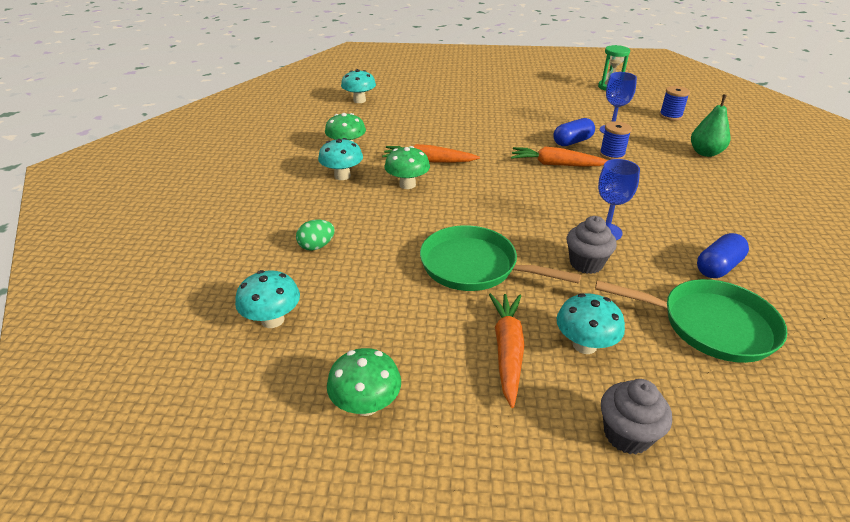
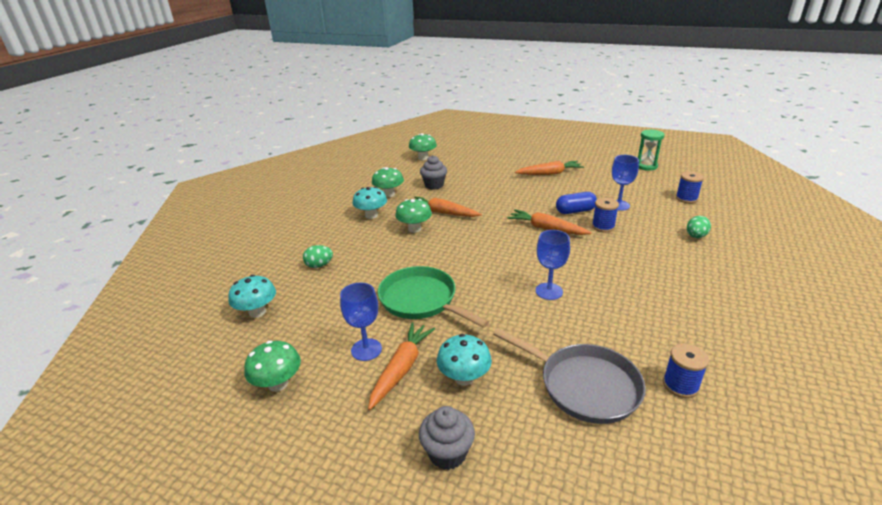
camera: 20 degrees right, 5 degrees down
turquoise mushroom [341,69,376,103] -> green mushroom [409,133,437,160]
grey cupcake [567,216,617,274] -> grey cupcake moved to [420,155,447,190]
green pan [595,279,787,363] -> grey pan [493,328,646,424]
green pear [691,95,730,157] -> green egg [687,216,711,238]
blue capsule [697,233,749,278] -> none
none -> blue goblet [340,282,382,361]
none -> orange carrot [515,161,584,175]
none -> blue spool [663,344,709,398]

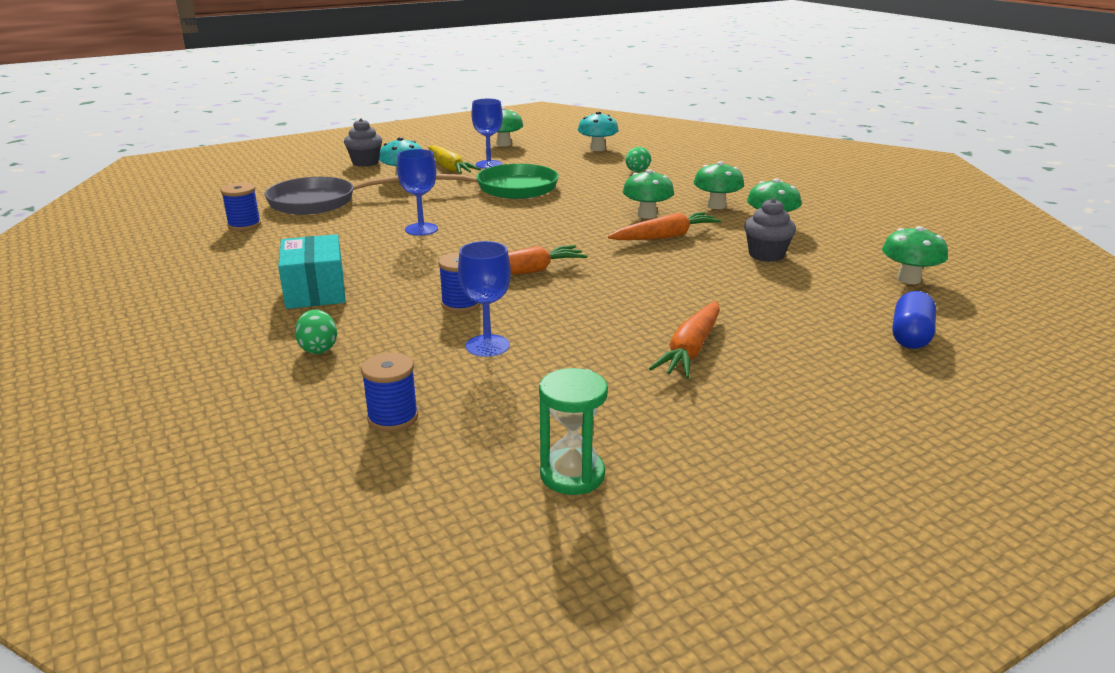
camera: 125 degrees right, 5 degrees down
turquoise mushroom [352,187,387,219] -> green mushroom [694,161,744,209]
orange carrot [368,322,435,410] -> yellow carrot [428,145,481,174]
blue capsule [556,192,597,214] -> blue capsule moved to [892,291,936,349]
none -> turquoise box [278,234,345,309]

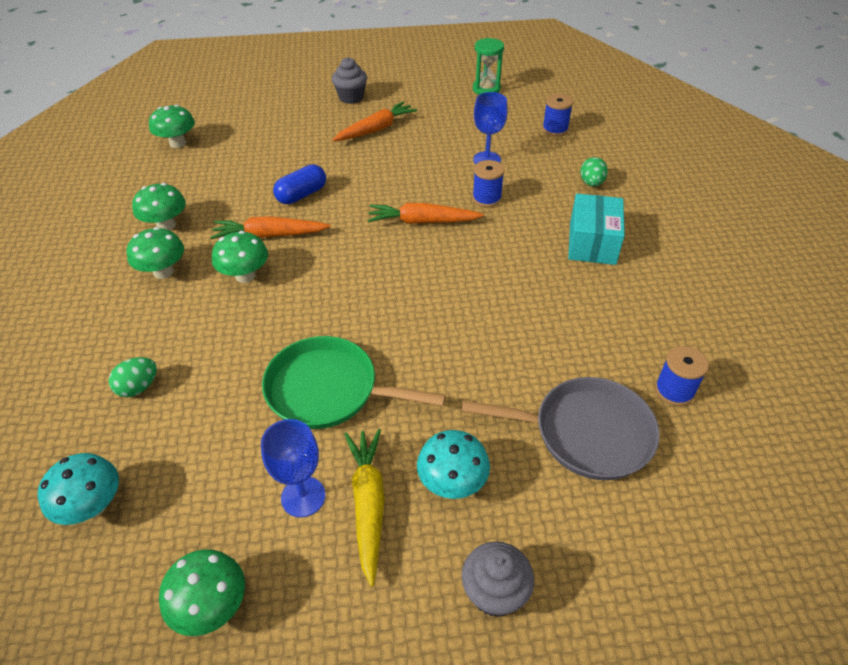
camera: 155 degrees left, 20 degrees up
blue goblet [397,149,438,236] -> none
grey cupcake [744,198,796,262] -> grey cupcake moved to [332,57,367,104]
blue capsule [892,291,936,349] -> blue capsule moved to [273,164,326,204]

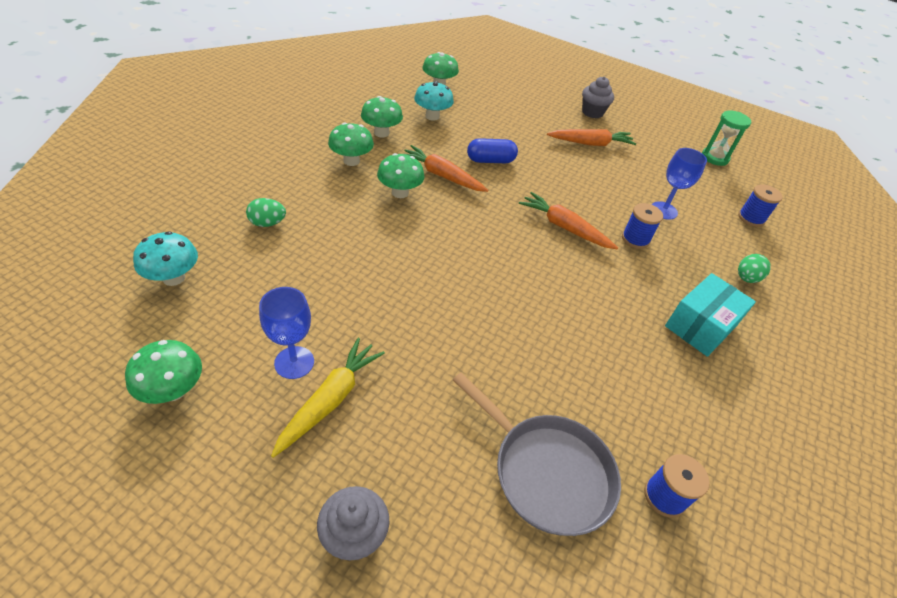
camera: 30 degrees right, 0 degrees up
green pan [262,336,446,429] -> none
turquoise mushroom [417,430,490,499] -> turquoise mushroom moved to [414,81,454,121]

